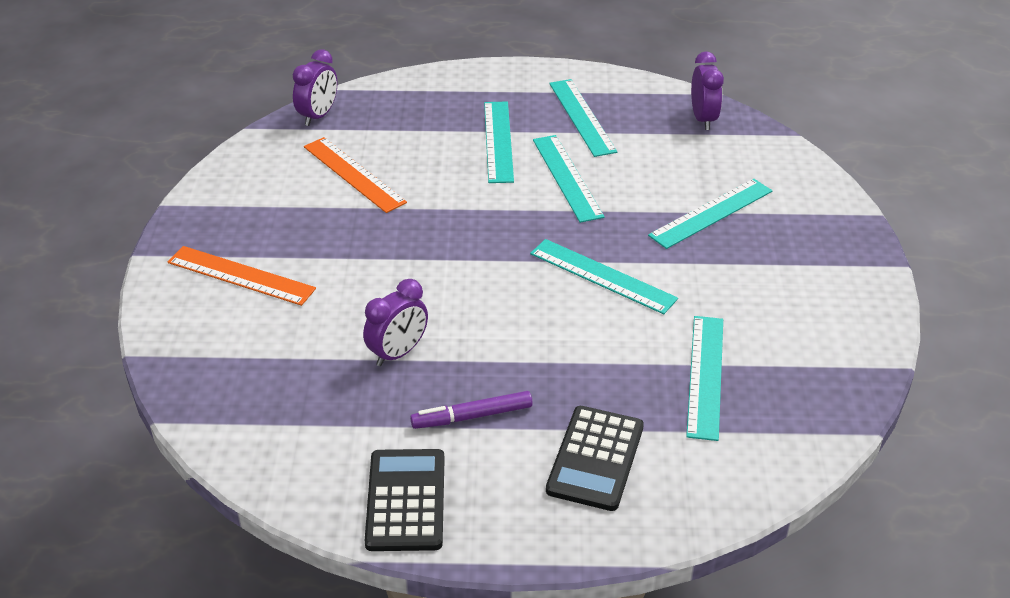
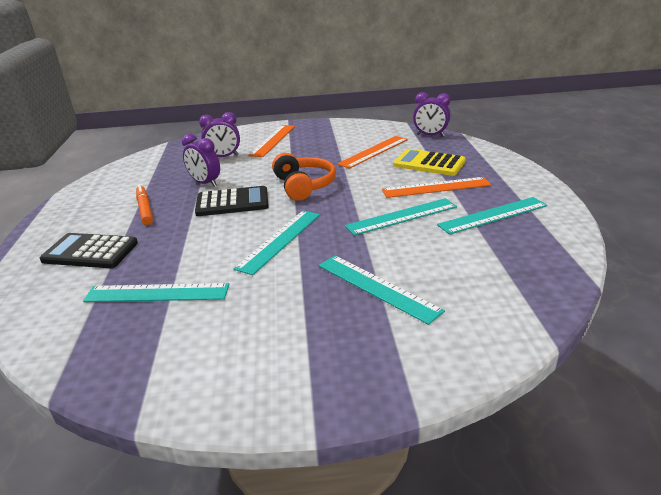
camera: 85 degrees right, 10 degrees down
black calculator [365,449,445,551] -> black calculator moved to [195,186,269,216]
purple marker [410,391,533,429] -> orange marker [136,185,153,225]
turquoise ruler [484,102,514,183] -> orange ruler [382,177,491,198]
purple clock [691,51,724,130] -> purple clock moved to [199,112,240,157]
none -> orange headphones [272,153,336,201]
none -> yellow calculator [393,149,466,176]

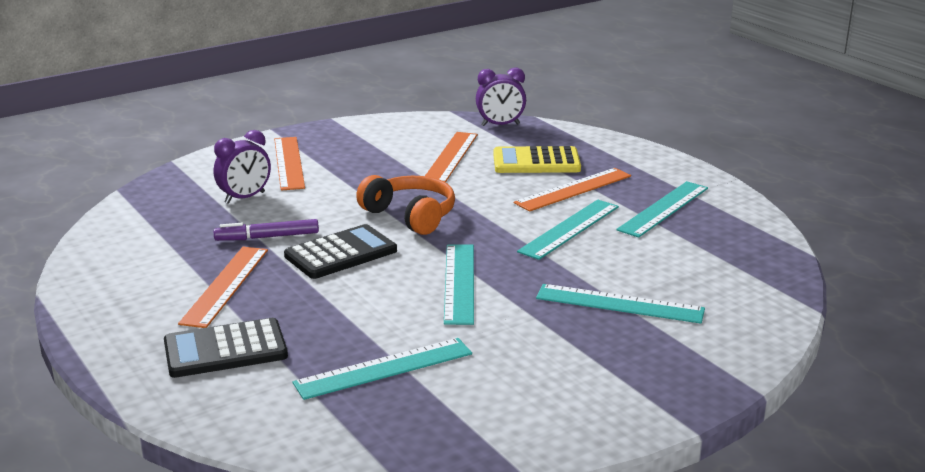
camera: 30 degrees left, 5 degrees down
orange marker [136,185,153,225] -> orange ruler [178,247,268,328]
purple clock [182,134,220,187] -> purple marker [213,219,319,241]

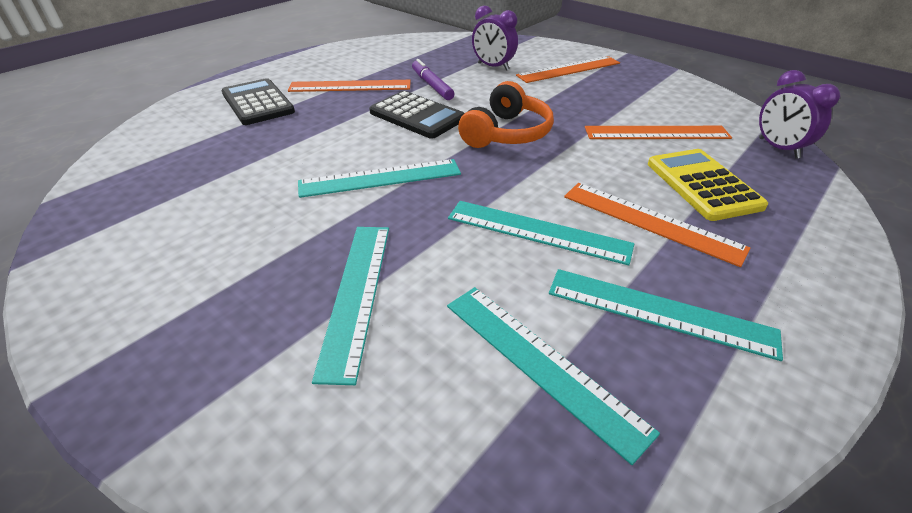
camera: 75 degrees right, 15 degrees up
turquoise ruler [293,338,472,400] -> turquoise ruler moved to [447,287,660,465]

